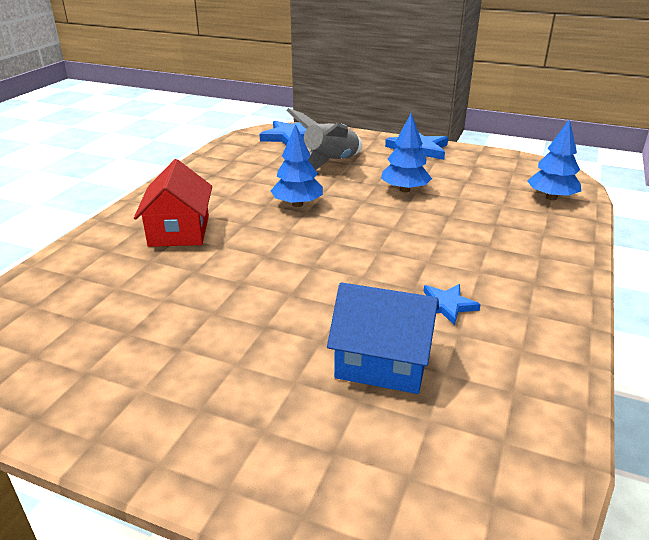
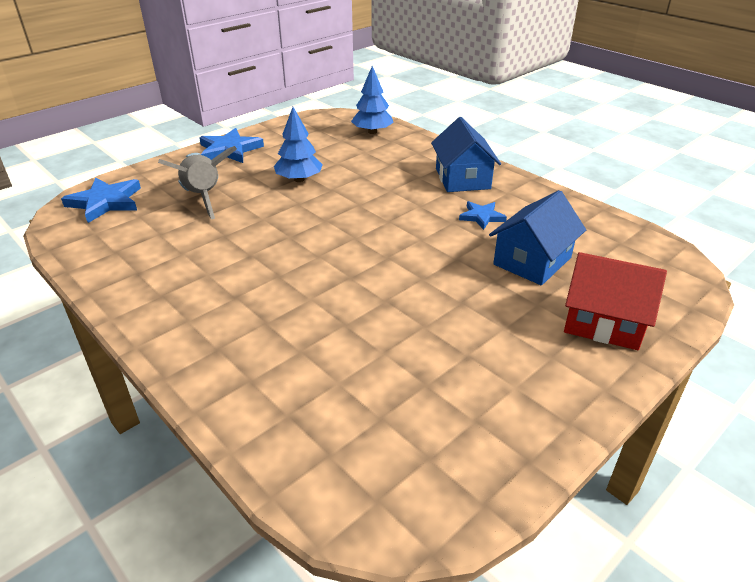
camera: 65 degrees left, 5 degrees up
red house [134,159,212,247] -> red house moved to [564,252,667,350]
blue tree [271,124,323,207] -> none
none -> blue house [431,117,501,192]

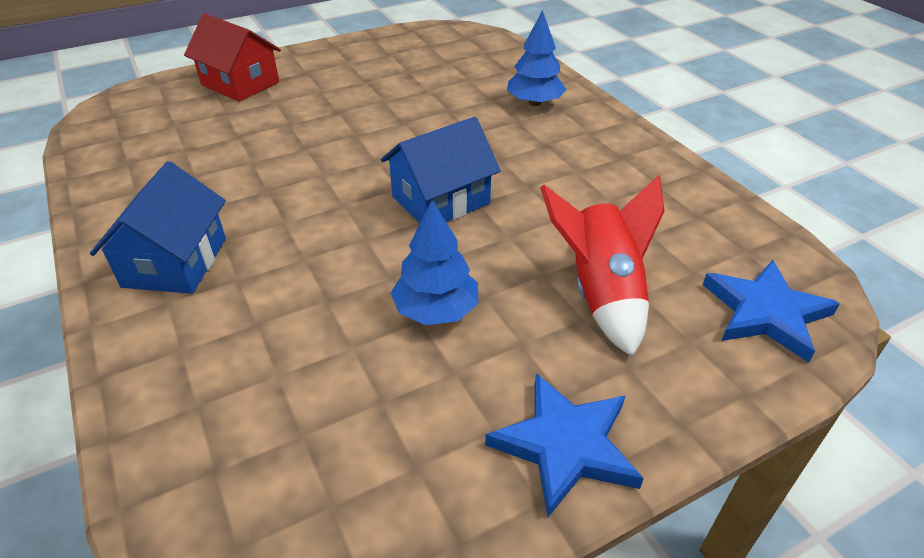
camera: 165 degrees left, 5 degrees up
grey rocket [158,146,237,219] -> red rocket [540,175,665,357]
blue tree [351,66,394,134] -> blue tree moved to [507,10,567,106]
blue star [459,201,507,230] -> none
blue house [489,190,586,285] -> blue house moved to [381,117,501,223]

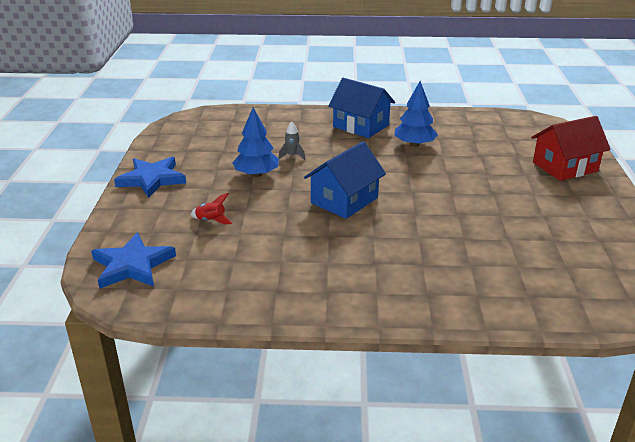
camera: 120 degrees right, 10 degrees down
blue house [381,117,501,223] -> blue house turned 45 degrees clockwise [304,141,386,219]
blue tree [507,10,567,106] -> blue tree moved to [394,81,438,147]
red rocket [540,175,665,357] -> red rocket [191,193,232,224], size x0.43
none -> grey rocket [278,122,305,160]

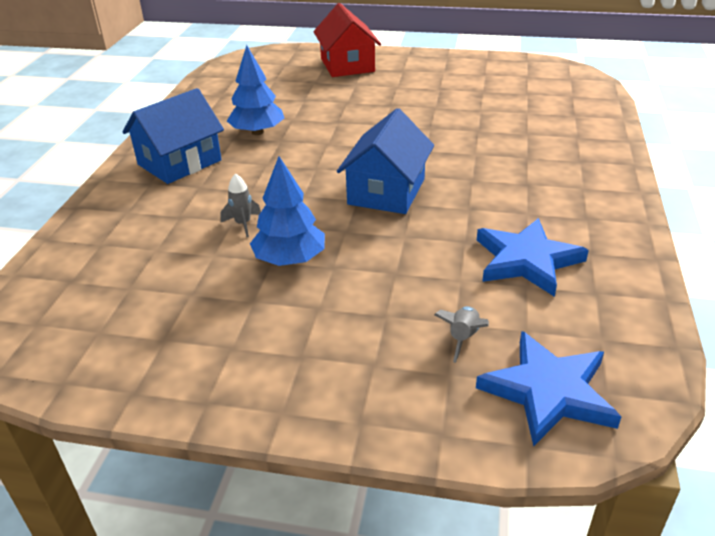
camera: 80 degrees left, 5 degrees up
blue star [114,157,186,198] -> blue star moved to [477,218,589,297]
red rocket [191,193,232,224] -> none
blue house [304,141,386,219] -> blue house turned 60 degrees clockwise [337,108,434,214]
none -> grey rocket [434,306,489,363]

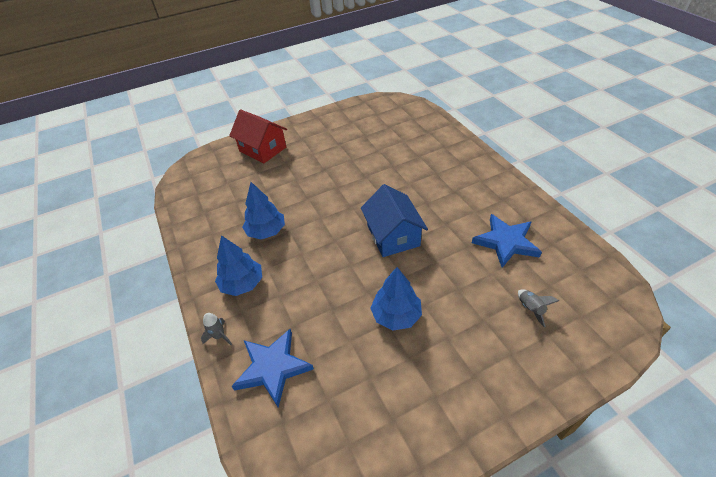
camera: 35 degrees left, 10 degrees up
blue house [123,88,224,184] -> blue tree [215,235,262,296]
grey rocket [220,173,261,237] -> grey rocket moved to [201,313,232,345]
blue star [476,331,621,447] -> blue star moved to [231,329,314,407]

